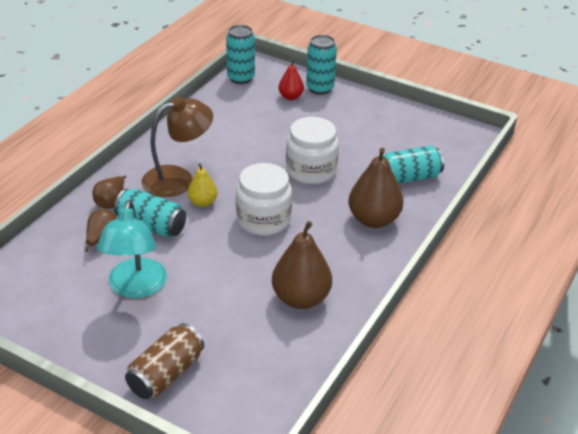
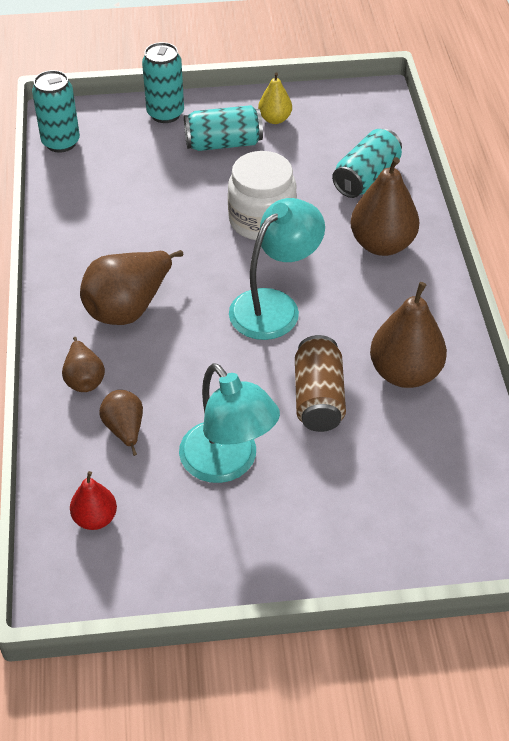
camera: 35 degrees left, 10 degrees up
turquoise can [114,189,186,237] -> turquoise can moved to [184,105,263,151]
brown can [125,323,204,399] -> brown can moved to [295,335,346,432]
brown lamp [142,97,213,197] -> brown pear [80,250,183,325]
yellow pear [187,163,217,207] -> yellow pear moved to [258,72,292,124]
white jar [236,163,292,236] -> turquoise lamp [229,198,325,340]
red pear [278,59,304,100] -> red pear moved to [70,471,117,530]

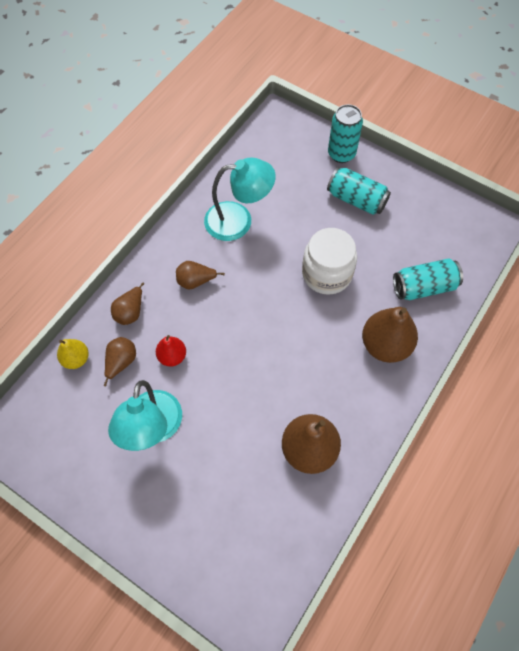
camera: 40 degrees right, 15 degrees up
turquoise can [32,70,80,153] -> none
red pear [70,471,117,530] -> red pear moved to [156,335,186,367]
brown pear [80,250,183,325] -> brown pear [176,261,225,290], size x0.56
turquoise lamp [229,198,325,340] -> turquoise lamp moved to [204,157,276,241]
yellow pear [258,72,292,124] -> yellow pear moved to [57,339,89,369]
brown can [295,335,346,432] -> none

